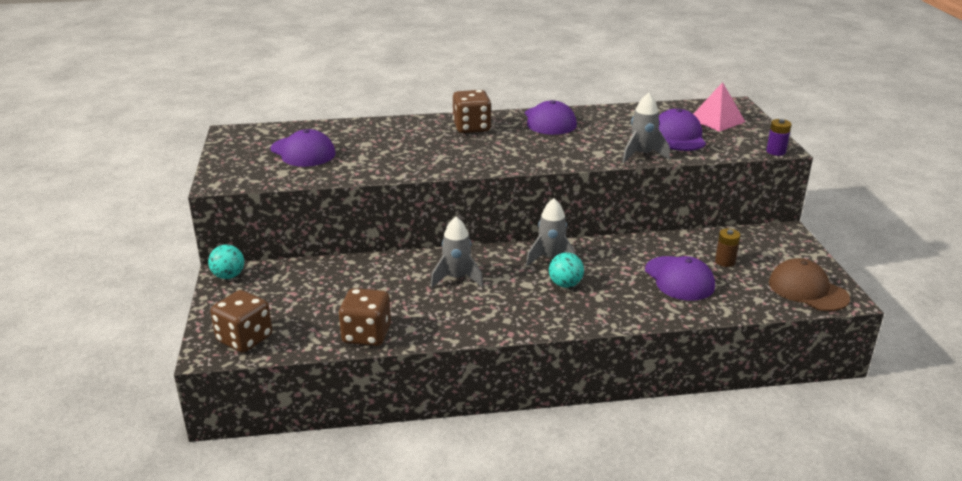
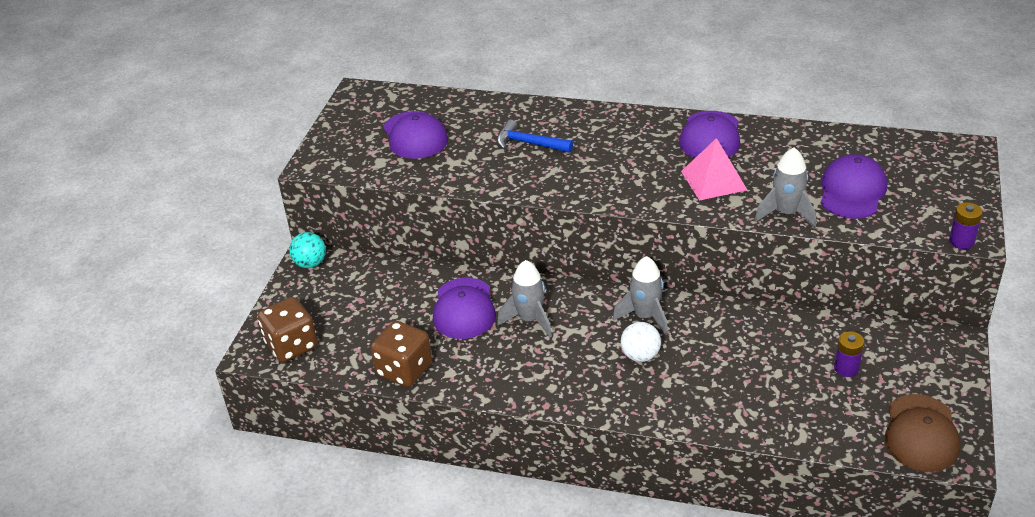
camera: 25 degrees right, 10 degrees up
brown dice [453,90,491,133] -> none
turquoise ball [549,253,584,288] -> white ball [621,322,661,362]
purple cap [645,256,715,301] -> purple cap moved to [433,278,496,339]
pink pyramid [694,82,745,132] -> pink pyramid moved to [681,138,747,201]
brown battery [715,228,740,267] -> purple battery [834,331,864,377]
brown cap [769,258,850,311] -> brown cap turned 150 degrees counterclockwise [884,394,961,472]
none -> blue hammer [497,119,573,153]

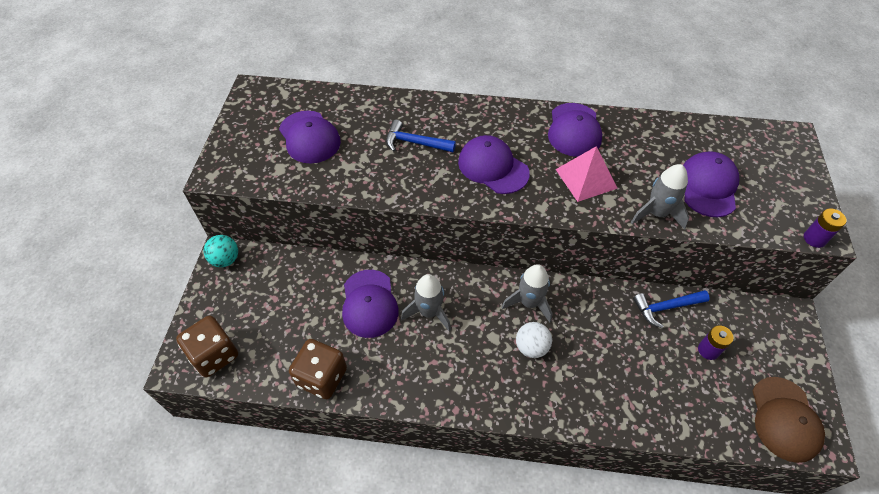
camera: 10 degrees left, 15 degrees up
none -> purple cap [458,135,530,194]
none -> blue hammer [633,290,710,328]

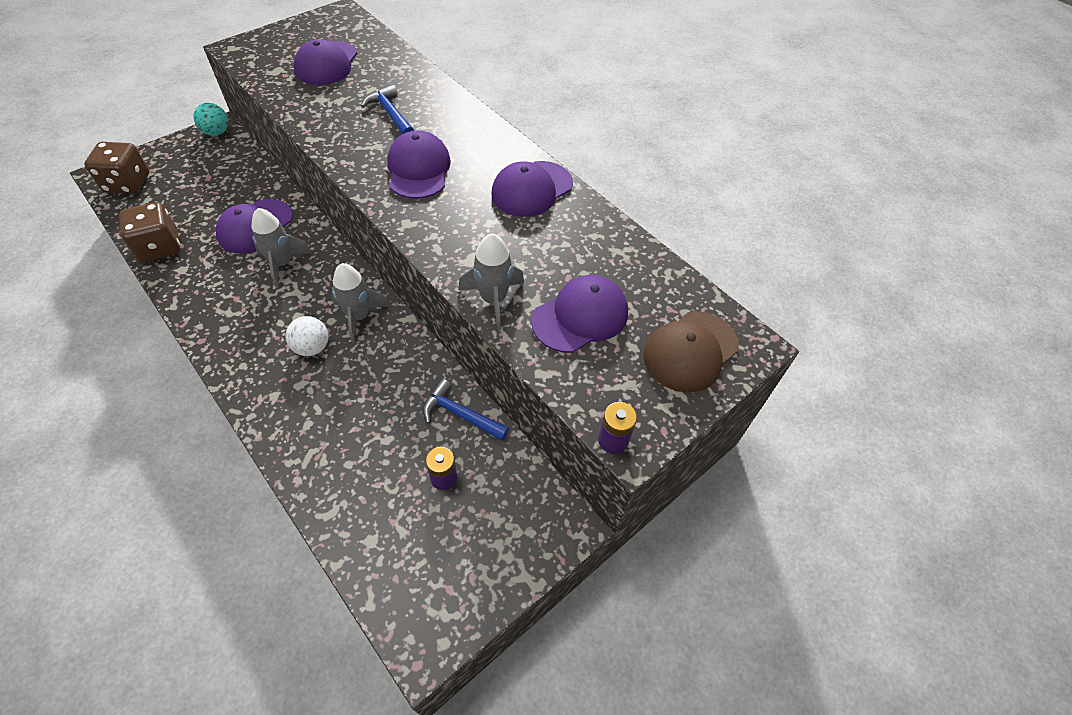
camera: 40 degrees right, 0 degrees up
pink pyramid [555,146,618,202] -> none
brown cap [752,377,825,463] -> brown cap moved to [643,311,739,393]

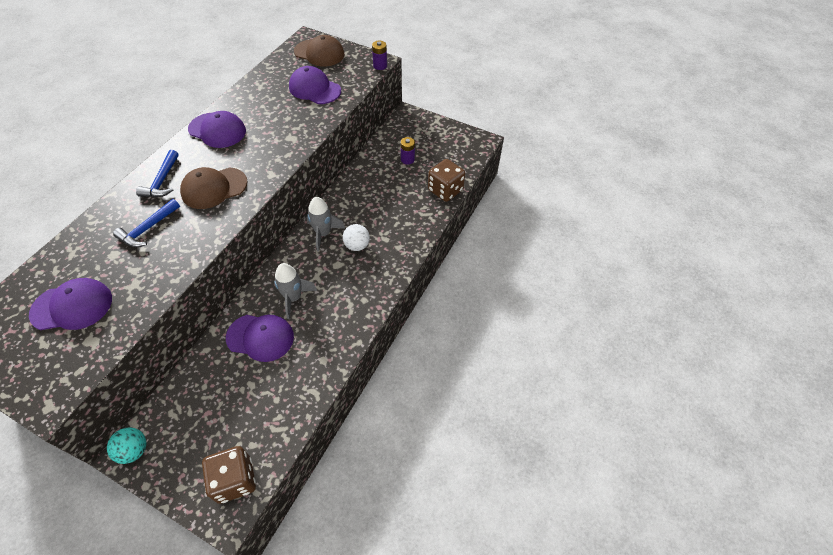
camera: 110 degrees left, 0 degrees up
brown dice [119,202,180,262] -> brown dice moved to [428,159,465,202]
purple cap [387,131,451,199] -> brown cap [180,167,248,209]
blue hammer [422,379,509,441] -> blue hammer moved to [136,150,179,197]
grey rocket [458,233,524,330] -> none

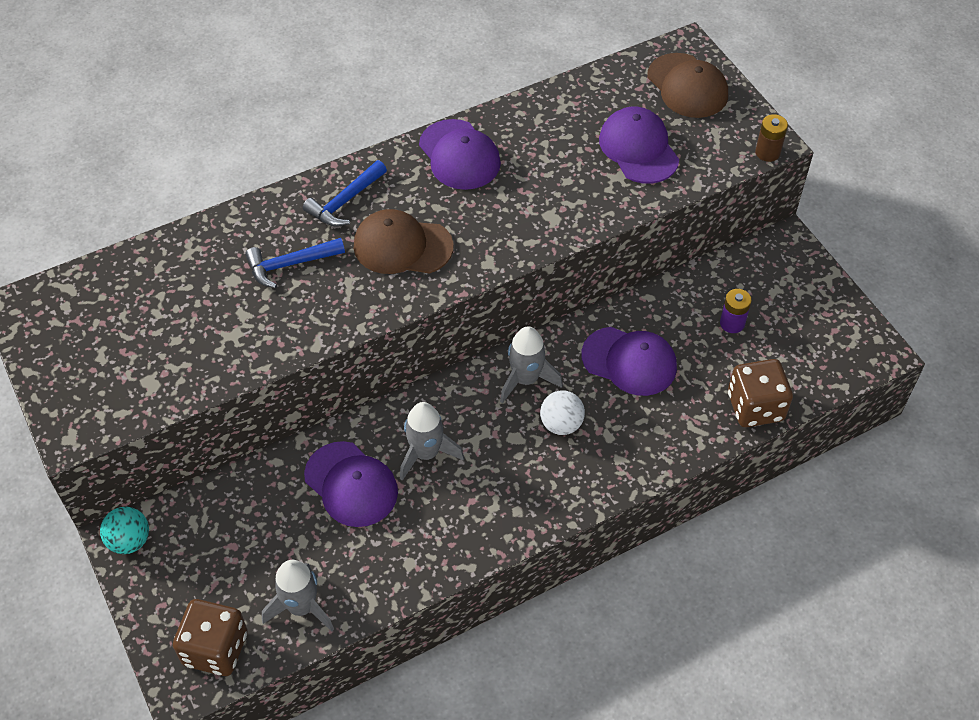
camera: 35 degrees right, 0 degrees up
purple cap [29,278,112,330] -> purple cap moved to [581,327,677,396]
purple battery [372,41,387,70] -> brown battery [755,114,788,162]
none -> grey rocket [262,560,334,632]

